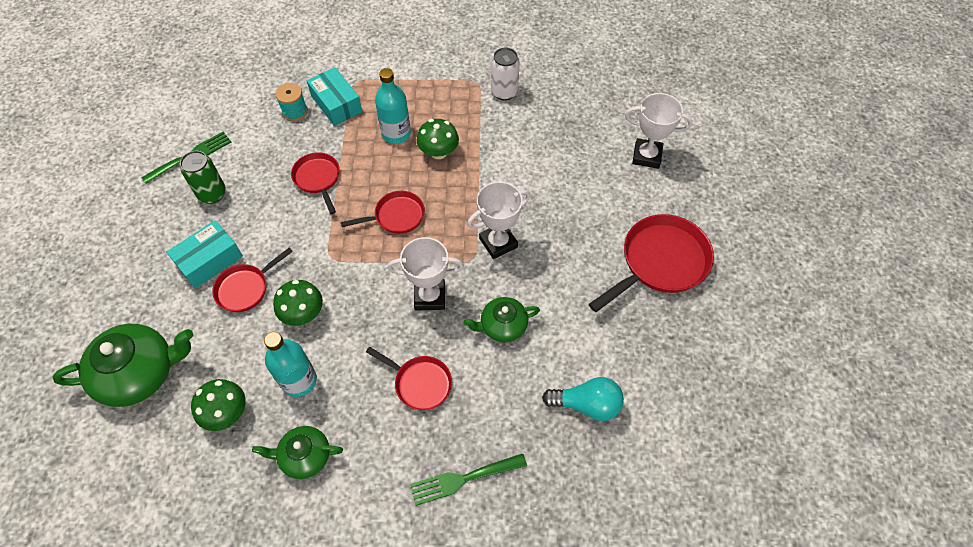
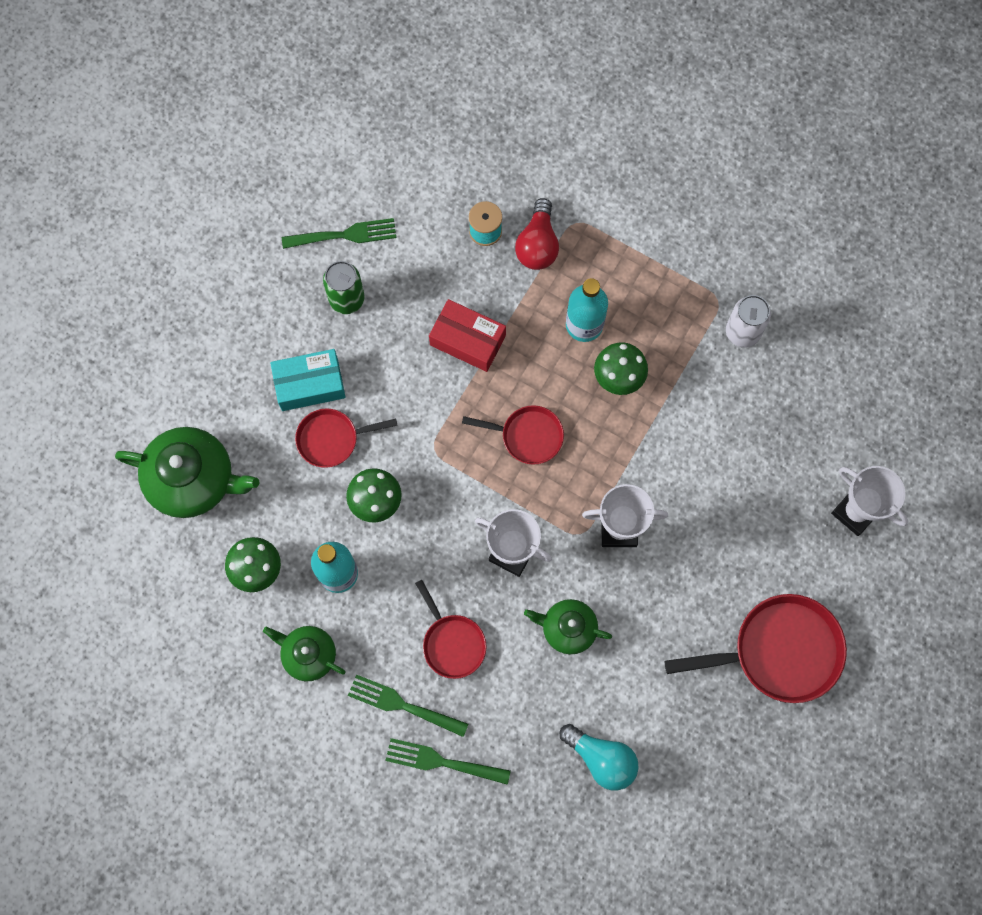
camera: 30 degrees right, 15 degrees up
red pan [291,152,340,214] -> red box [429,299,506,372]
turquoise box [307,67,362,126] -> red light bulb [515,198,559,270]
none -> green fork [348,674,468,737]

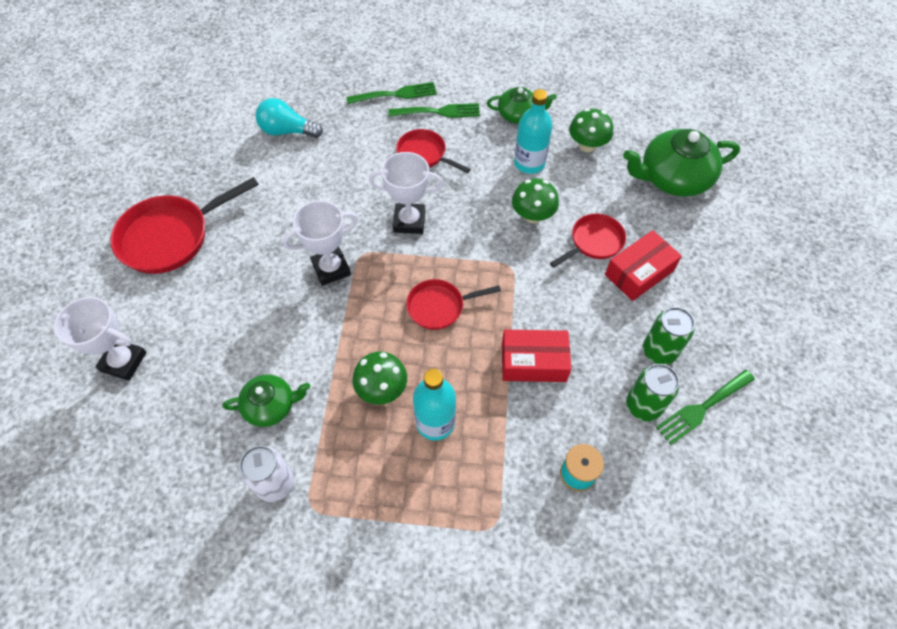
camera: 155 degrees right, 15 degrees down
turquoise box [270,349,346,411] -> red box [605,230,682,301]
red light bulb [515,198,559,270] -> none
green teapot [524,599,612,654] -> green teapot moved to [222,374,310,427]
none -> green can [626,364,679,421]

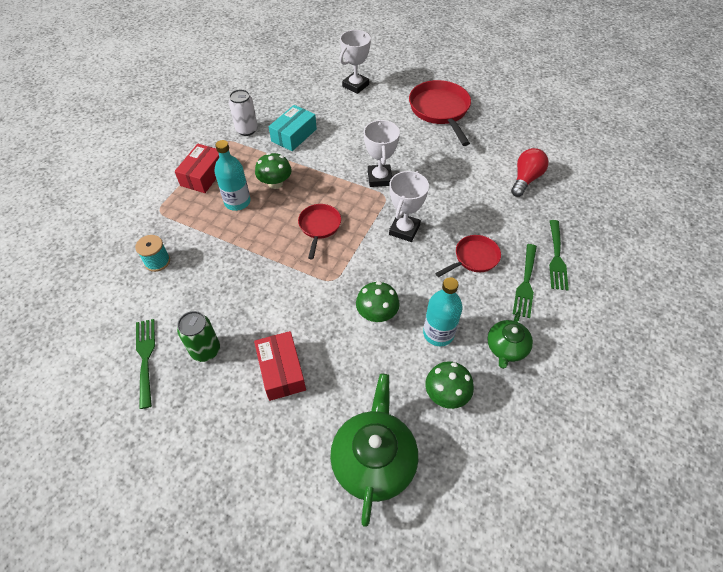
camera: 110 degrees right, 5 degrees down
green teapot [222,374,310,427] -> turquoise box [269,105,317,151]
turquoise light bulb [255,98,323,138] -> red light bulb [511,148,549,197]
red box [502,330,571,382] -> red box moved to [175,144,219,193]
red pan [550,214,626,268] -> none
green can [626,364,679,421] -> none

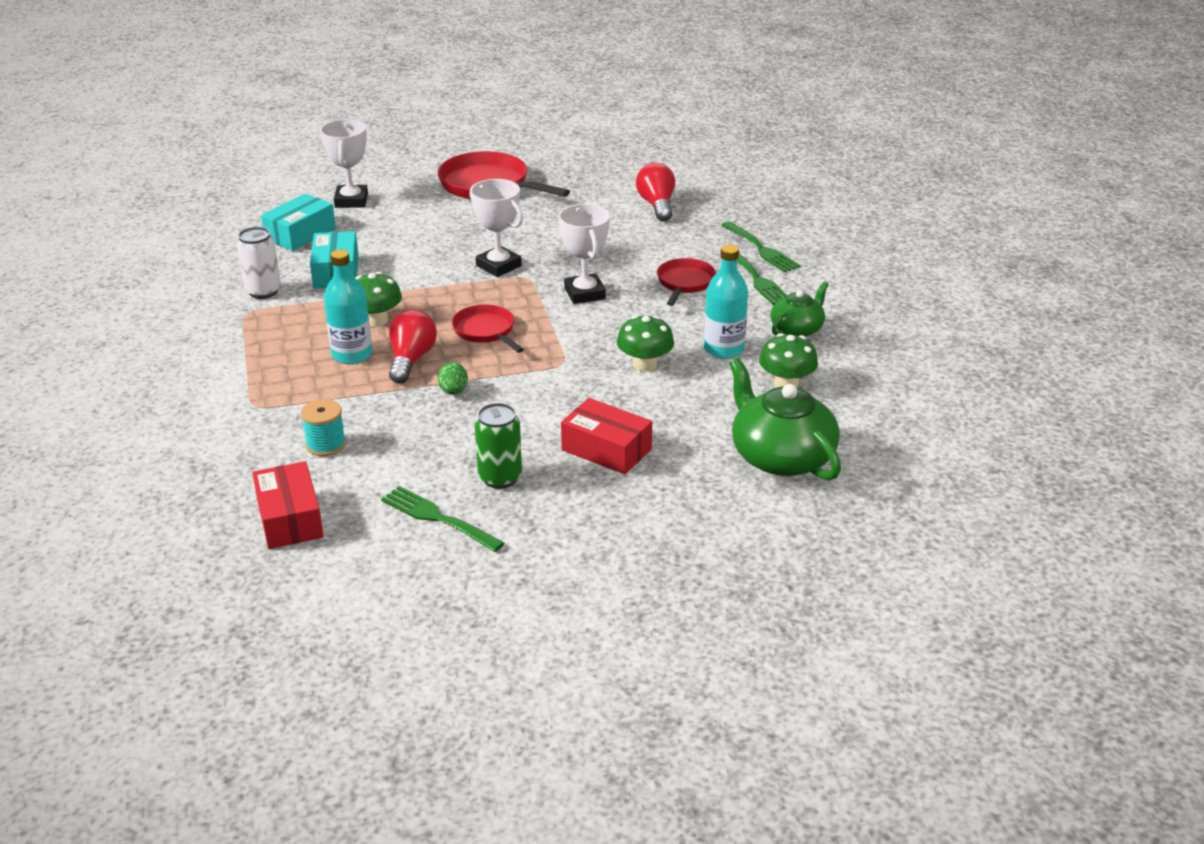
camera: 40 degrees left, 20 degrees down
red box [175,144,219,193] -> red box moved to [252,461,324,549]
green teapot [487,311,533,369] -> green teapot turned 120 degrees counterclockwise [770,281,829,337]
none -> turquoise box [261,194,336,251]
none -> red light bulb [389,309,437,383]
none -> green egg [437,362,468,395]

